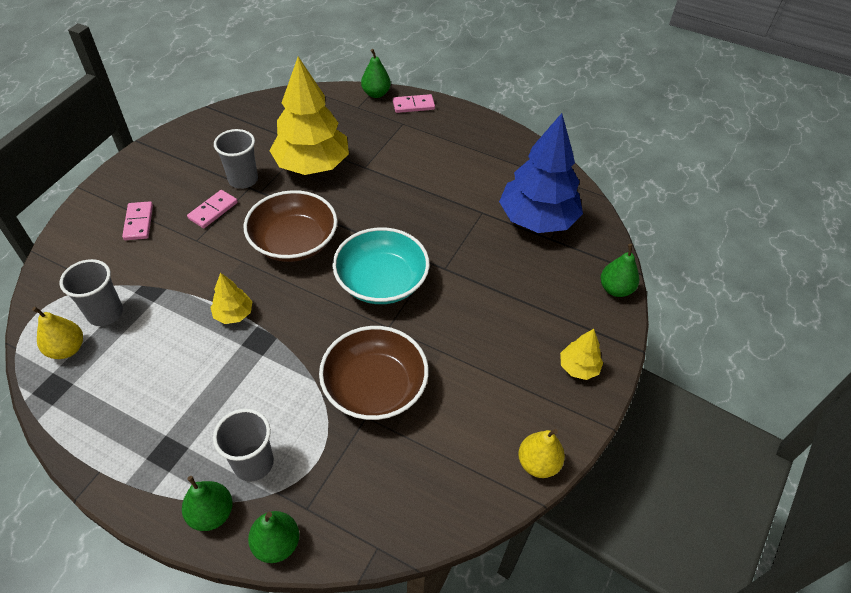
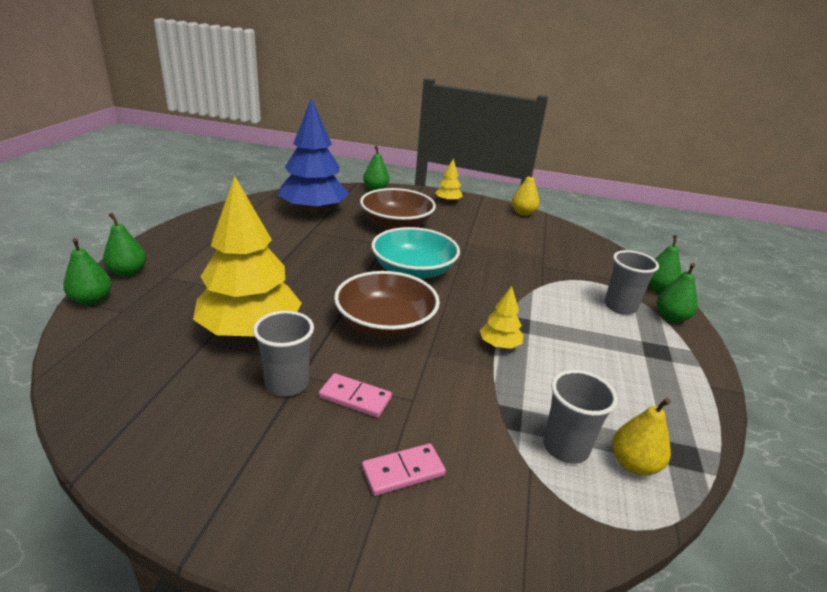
camera: 105 degrees left, 20 degrees down
brown bowl [319,326,428,420] -> brown bowl moved to [360,188,436,229]
pink domino [393,94,435,113] -> green pear [103,213,146,277]

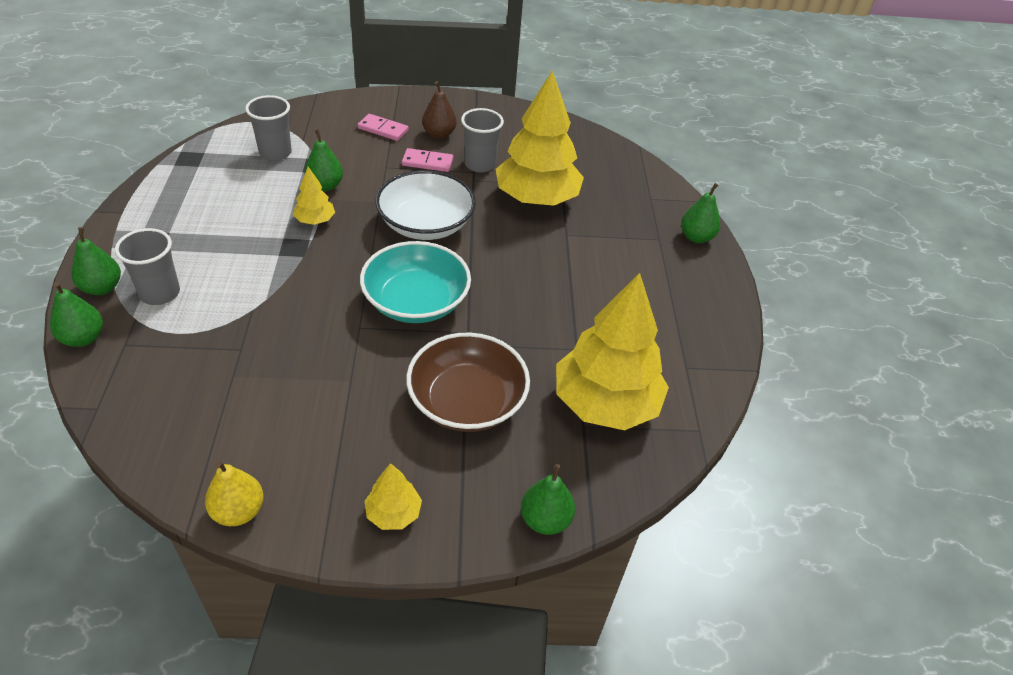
camera: 165 degrees right, 15 degrees up
green pear [63,238,112,305] -> green pear moved to [304,129,343,191]
blue tree [278,98,349,214] -> yellow tree [556,273,669,430]
brown bowl [334,271,440,338] -> white bowl [375,170,476,240]
pink domino [362,443,446,496] -> pink domino turned 60 degrees clockwise [358,114,409,141]
yellow pear [612,398,671,475] -> none
none -> brown pear [422,81,457,139]

